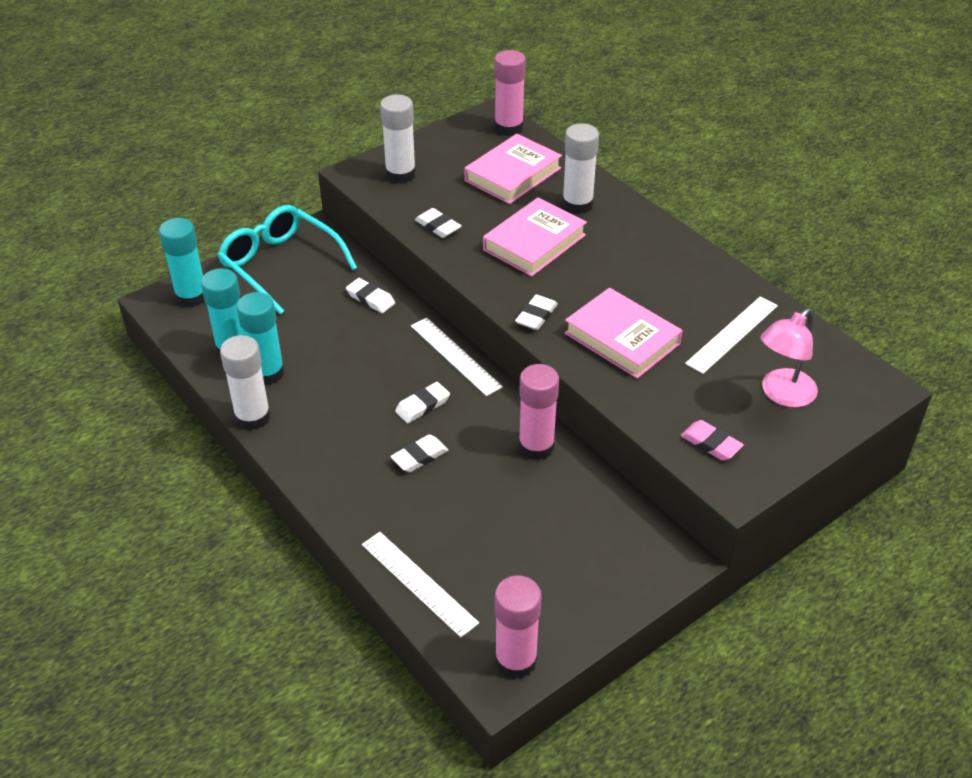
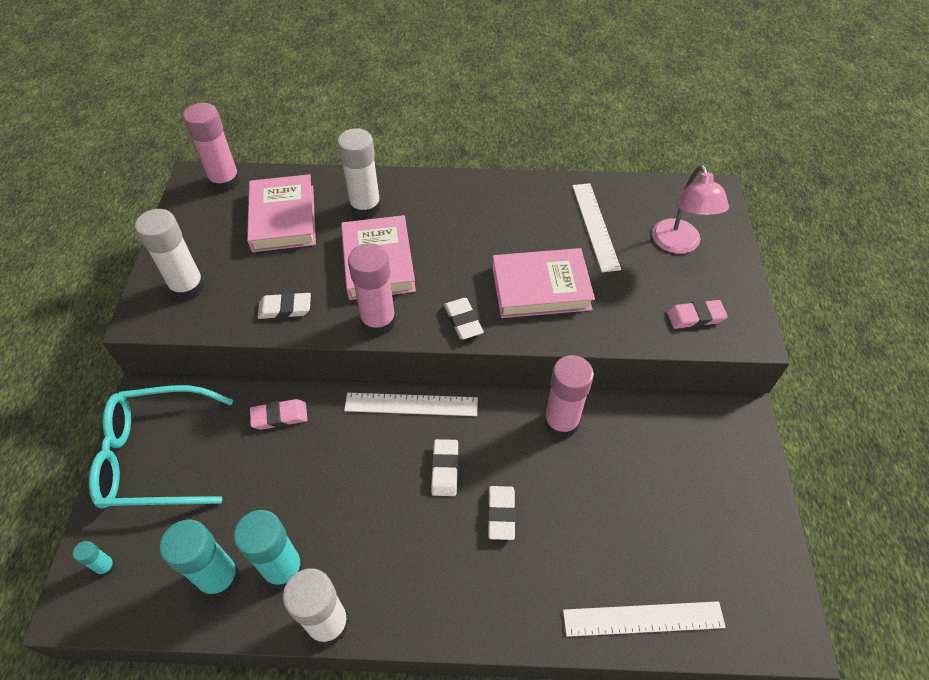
camera: 50 degrees left, 10 degrees up
turquoise glue stick [159,218,205,307] -> turquoise glue stick [73,541,116,577], size x0.47
white eraser [346,278,395,313] -> pink eraser [250,399,307,430]
pink glue stick [495,575,542,679] -> pink glue stick moved to [348,243,396,335]

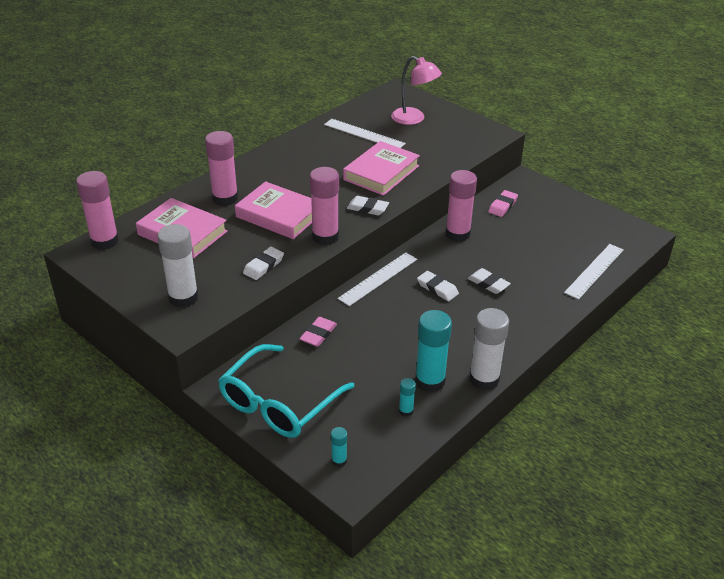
camera: 50 degrees left, 15 degrees down
turquoise glue stick [160,519,240,599] -> turquoise glue stick [399,378,416,417], size x0.47
white glue stick [337,128,381,218] -> pink glue stick [205,131,238,206]
pink eraser [667,300,728,329] -> pink eraser moved to [488,190,518,217]

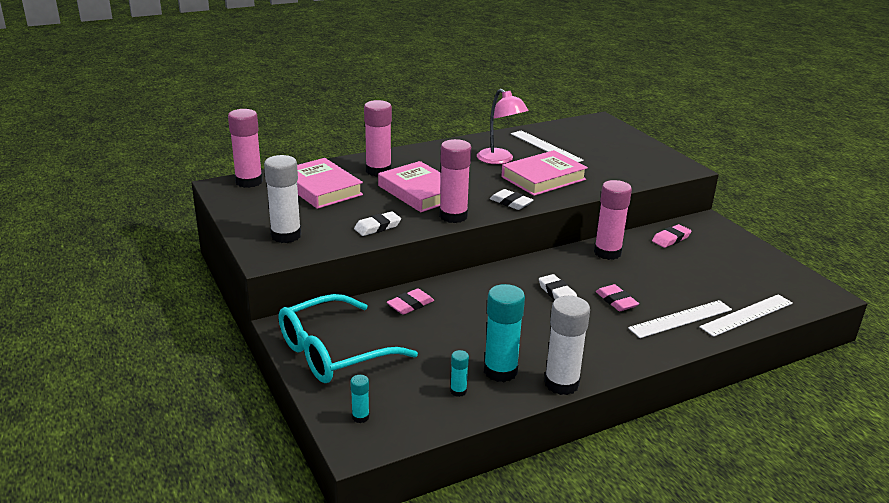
camera: 20 degrees right, 10 degrees down
white ruler [337,252,417,306] -> white ruler moved to [628,300,732,338]
pink lamp [391,56,442,125] -> pink lamp moved to [477,89,529,164]
white eraser [468,268,511,294] -> pink eraser [596,284,639,311]

